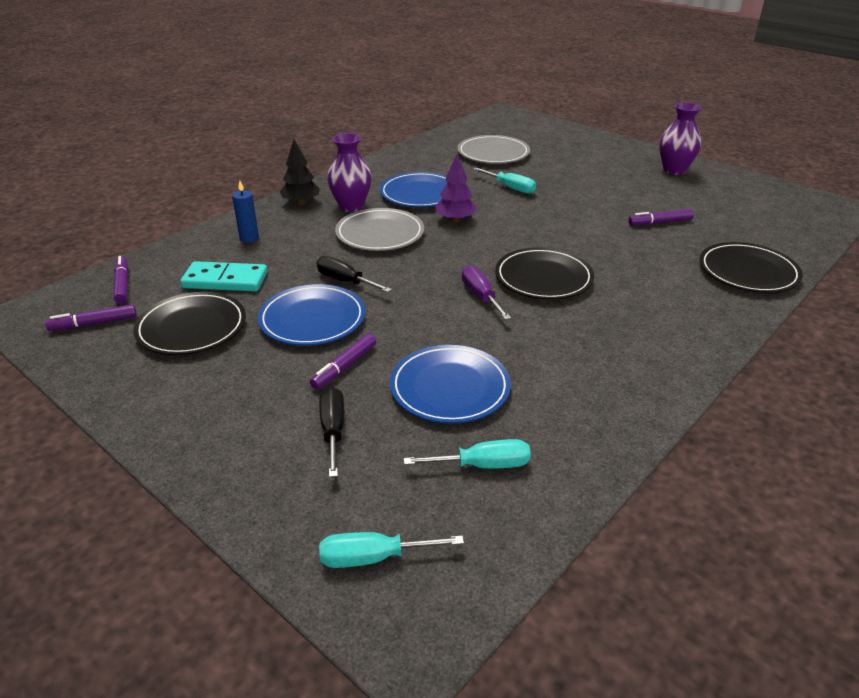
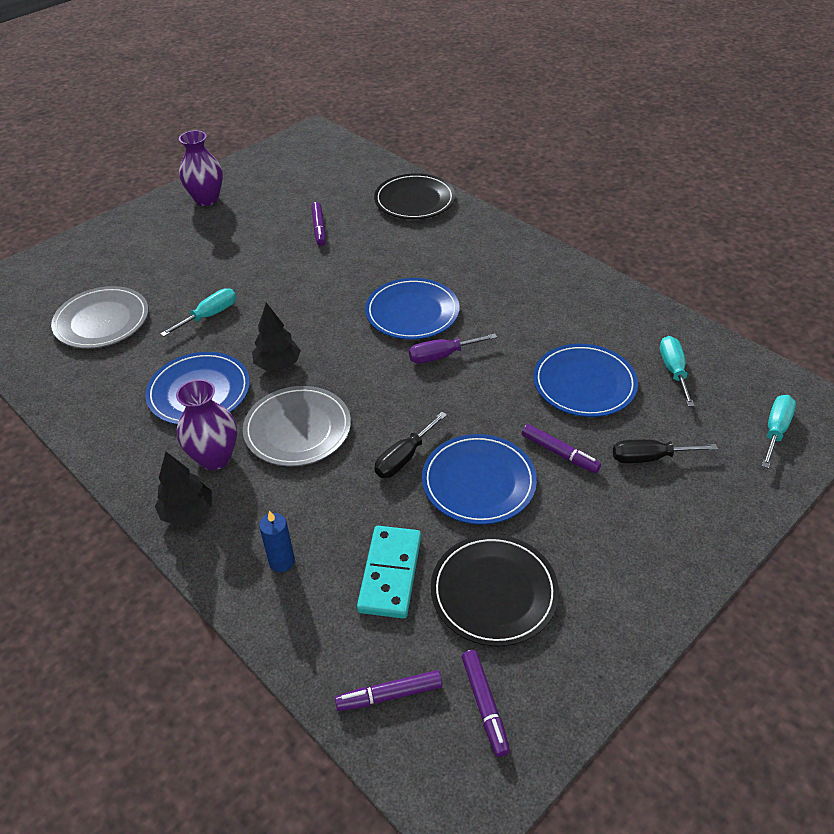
camera: 85 degrees left, 10 degrees up
turquoise screwdriver [319,532,464,568] -> turquoise screwdriver turned 150 degrees counterclockwise [762,395,796,469]
purple tree [435,155,477,222] -> black tree [252,303,301,370]
black plate [495,248,594,300] -> blue plate [365,278,459,340]

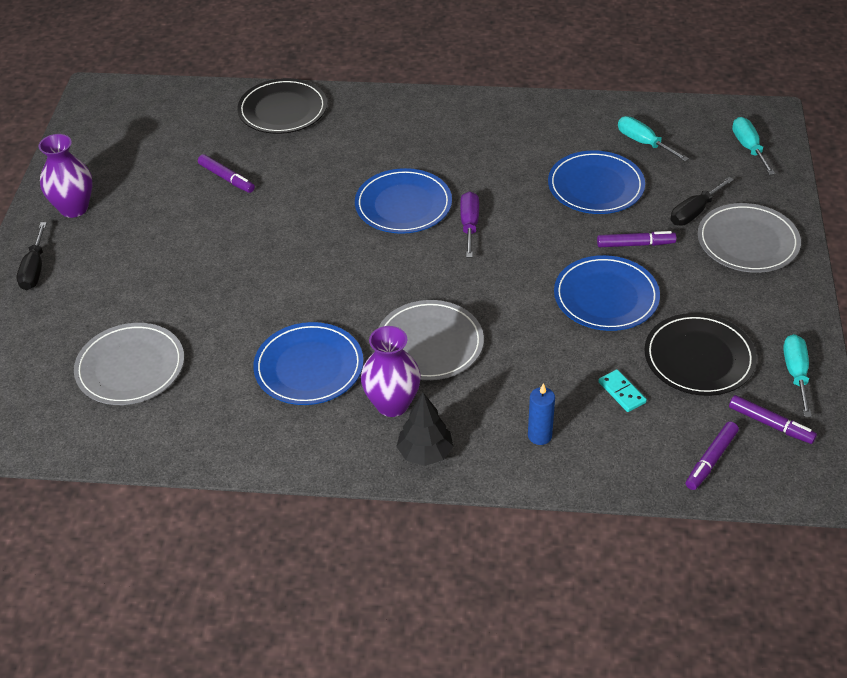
camera: 40 degrees left, 0 degrees up
turquoise screwdriver [160,288,236,337] -> turquoise screwdriver moved to [783,334,812,417]
black tree [252,303,301,370] -> none
turquoise domino [357,526,421,619] -> turquoise domino [598,370,647,412], size x0.55
black screwdriver [374,412,447,478] -> black screwdriver moved to [17,222,47,290]
purple screwdriver [409,333,497,364] -> purple screwdriver turned 150 degrees clockwise [460,191,479,258]
none -> grey plate [698,203,801,273]

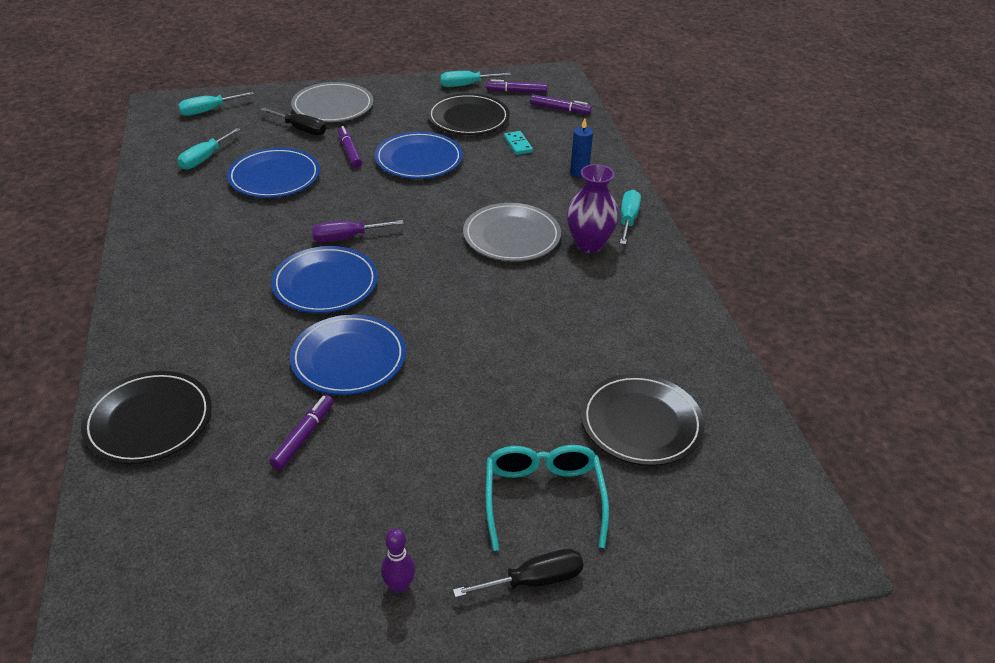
camera: 110 degrees left, 5 degrees down
purple vase [39,134,92,218] -> purple bowling pin [381,528,415,593]
grey plate [74,323,184,405] -> black plate [581,374,704,466]
blue plate [253,322,363,405] -> blue plate moved to [290,315,406,395]
black tree [396,393,454,466] -> turquoise screwdriver [620,189,641,245]
turquoise domino [598,370,647,412] -> turquoise domino turned 60 degrees counterclockwise [504,131,533,155]
purple marker [729,395,817,444] -> purple marker turned 105 degrees counterclockwise [486,79,547,93]
none -> turquoise glasses [486,445,609,551]

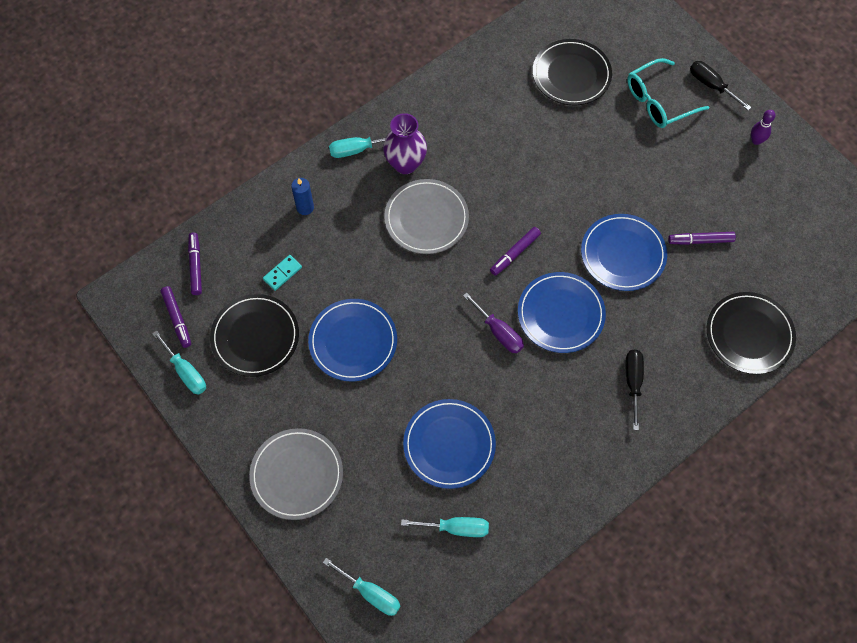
camera: 115 degrees left, 25 degrees up
black screwdriver [260,107,326,135] -> black screwdriver moved to [625,350,644,430]
purple marker [338,126,362,168] -> purple marker moved to [490,227,541,276]

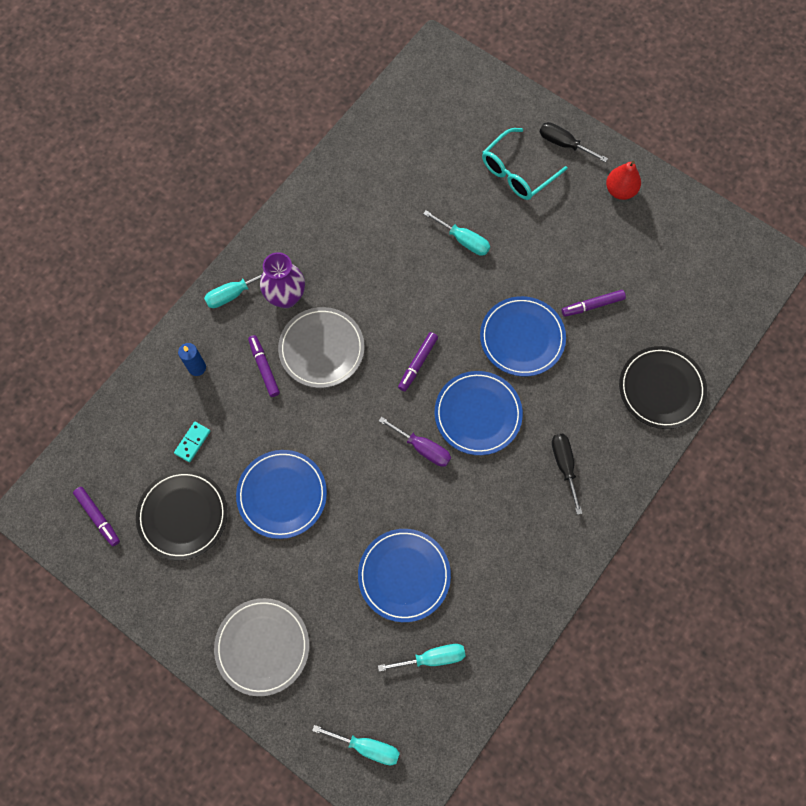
camera: 15 degrees left, 5 degrees up
turquoise screwdriver [152,330,206,395] -> turquoise screwdriver moved to [423,210,490,256]
purple marker [188,232,202,295] -> purple marker moved to [248,335,280,397]
black plate [533,39,612,106] -> none
purple bowling pin [751,110,775,145] -> red pear [606,161,641,200]

